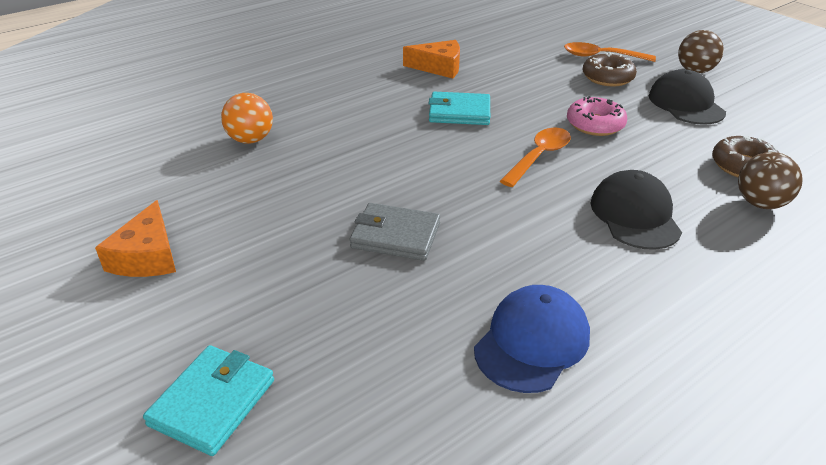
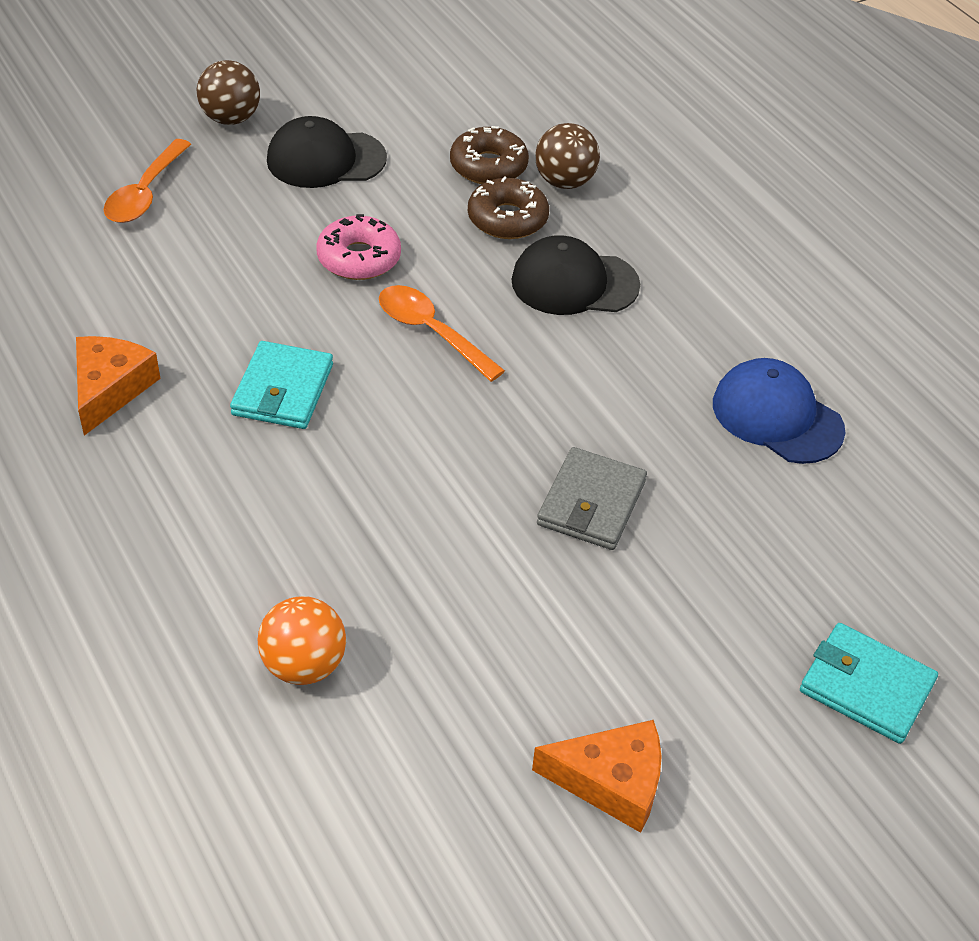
camera: 85 degrees left, 10 degrees up
brown donut [583,52,637,87] -> brown donut moved to [468,176,549,239]

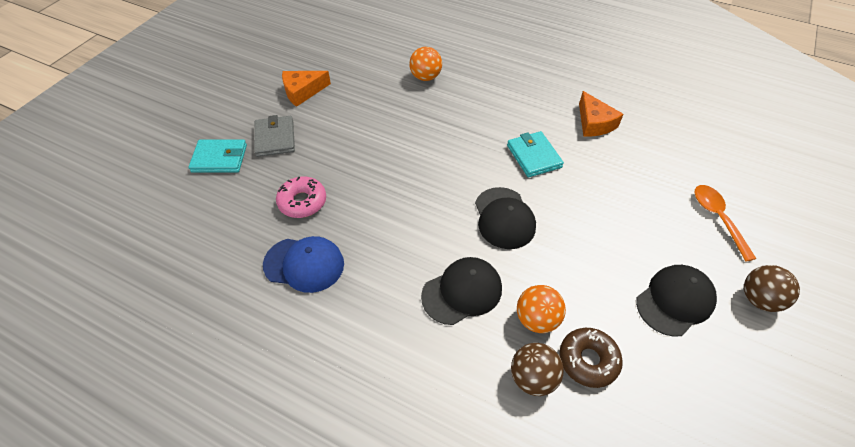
camera: 150 degrees right, 5 degrees up
pink donut [316,214,401,280] -> pink donut moved to [276,177,326,218]
orange spoon [379,285,505,382] -> black cap [475,187,536,249]
brown donut [468,176,549,239] -> orange ball [517,285,566,333]
grey wallet [537,447,647,550] -> grey wallet moved to [254,115,295,157]

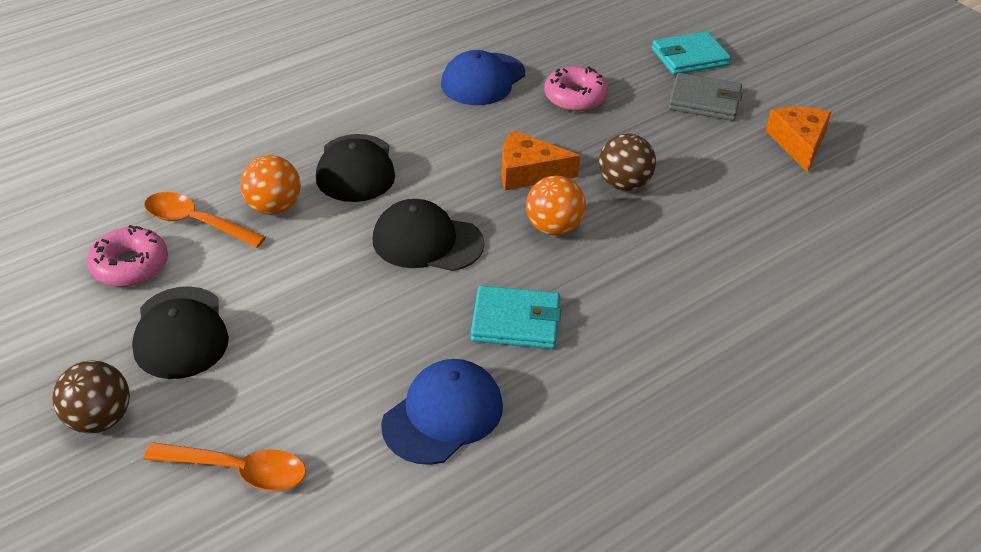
camera: 115 degrees right, 10 degrees down
turquoise wallet [189,140,247,173] -> turquoise wallet turned 45 degrees clockwise [652,31,731,75]
orange ball [409,47,442,81] -> orange ball moved to [526,176,586,236]
brown ball [511,343,564,396] -> brown ball moved to [599,134,656,191]
brown donut [559,328,623,388] -> orange spoon [144,192,266,248]
orange cheese [579,91,624,137] -> orange cheese moved to [501,130,580,190]
none -> pink donut [87,225,168,287]
none -> blue cap [381,359,503,465]

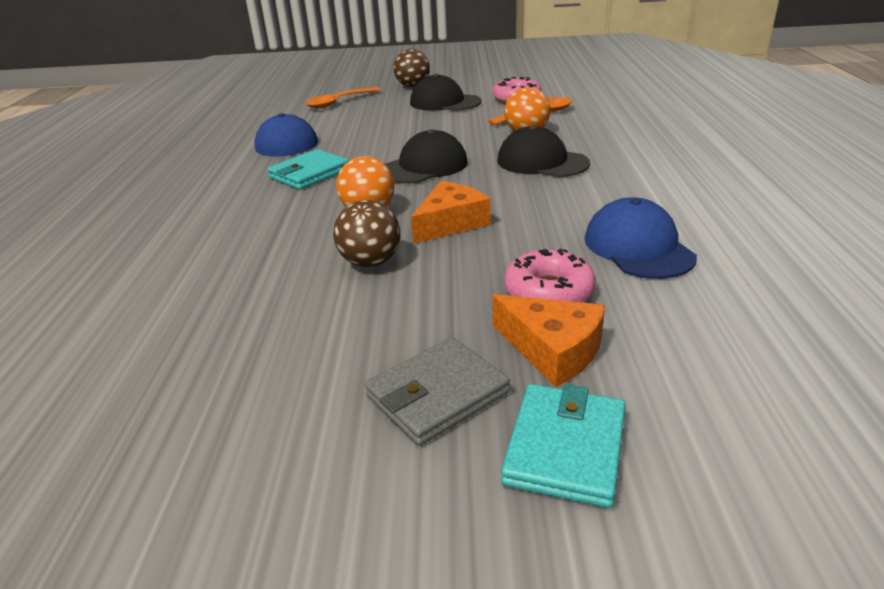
camera: 130 degrees right, 10 degrees down
orange cheese [766,107,831,173] -> orange cheese moved to [493,294,605,387]

